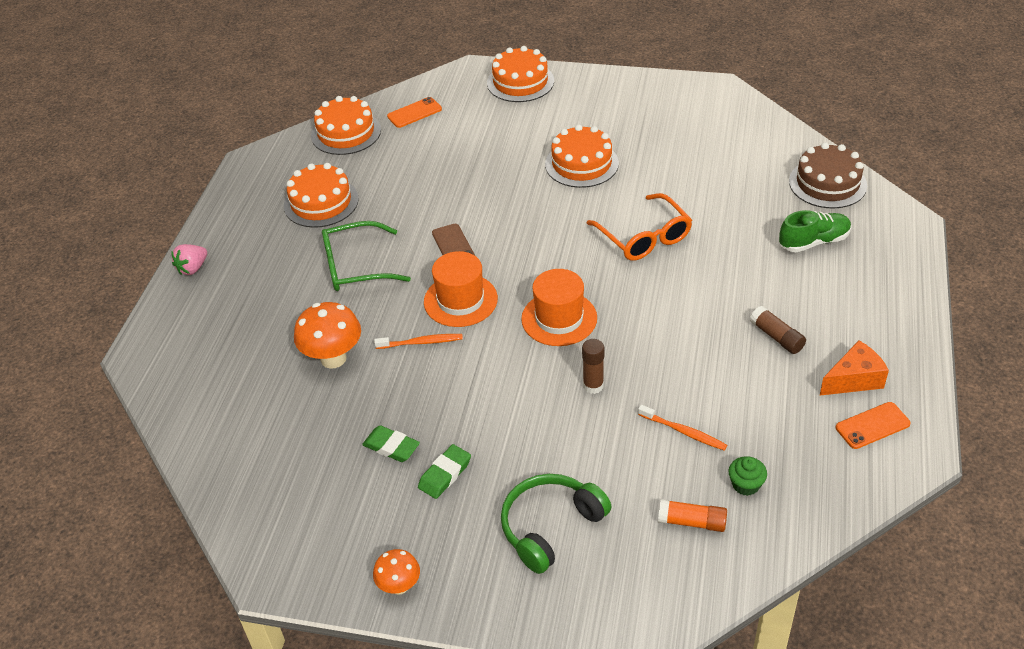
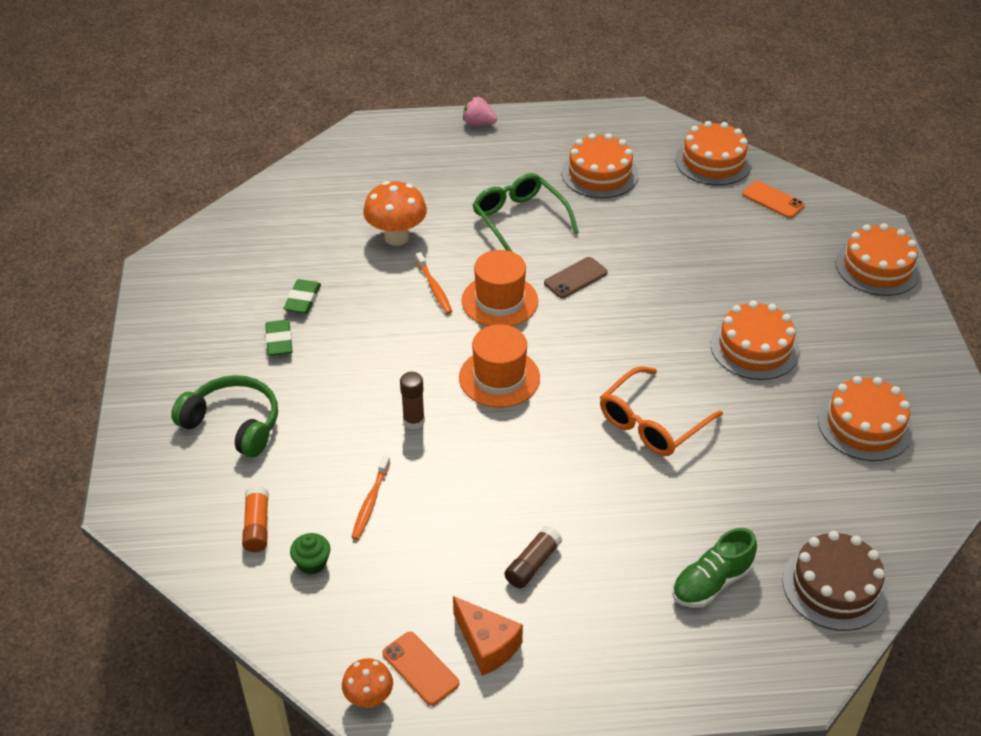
camera: 70 degrees right, 0 degrees up
orange mushroom [373,549,420,595] -> orange mushroom moved to [342,658,393,708]
green eraser [418,444,471,499] -> green eraser turned 60 degrees clockwise [265,320,293,356]
green shoe [779,210,851,252] -> green shoe turned 90 degrees clockwise [672,528,757,608]
none -> orange cake [818,376,913,461]

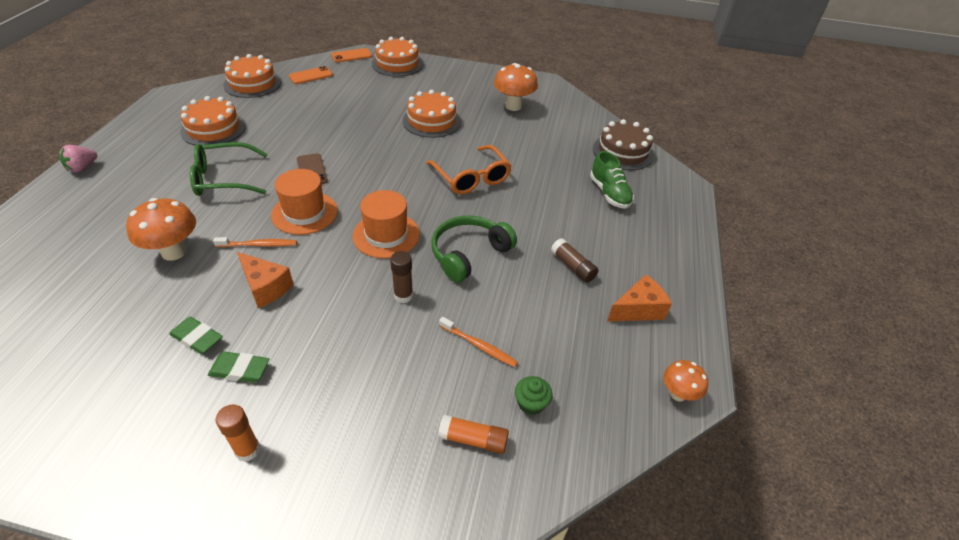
camera: 75 degrees left, 0 degrees up
green headphones [171,375,278,458] -> green headphones moved to [431,215,517,283]
orange phone [382,632,459,706] -> orange phone moved to [331,48,372,62]
orange cake [818,376,913,461] -> orange mushroom [494,63,538,111]
none -> orange glue stick [216,404,260,462]
none -> orange cheese [237,252,294,308]

